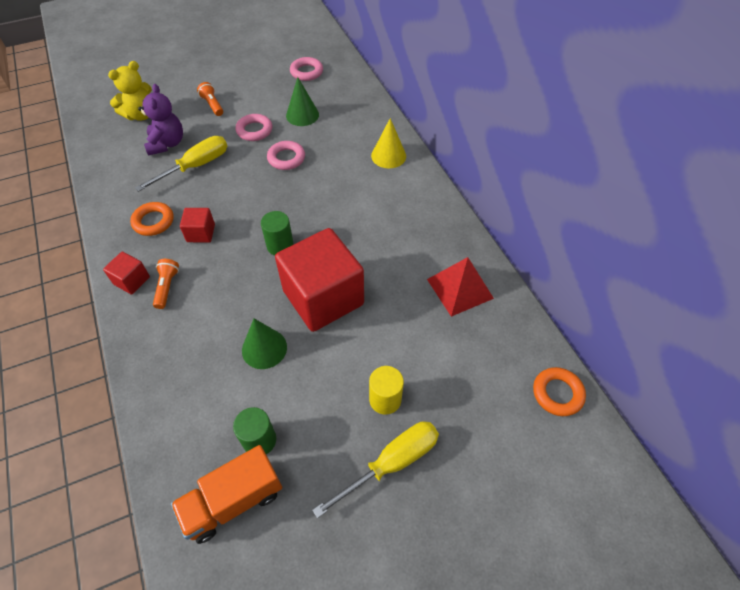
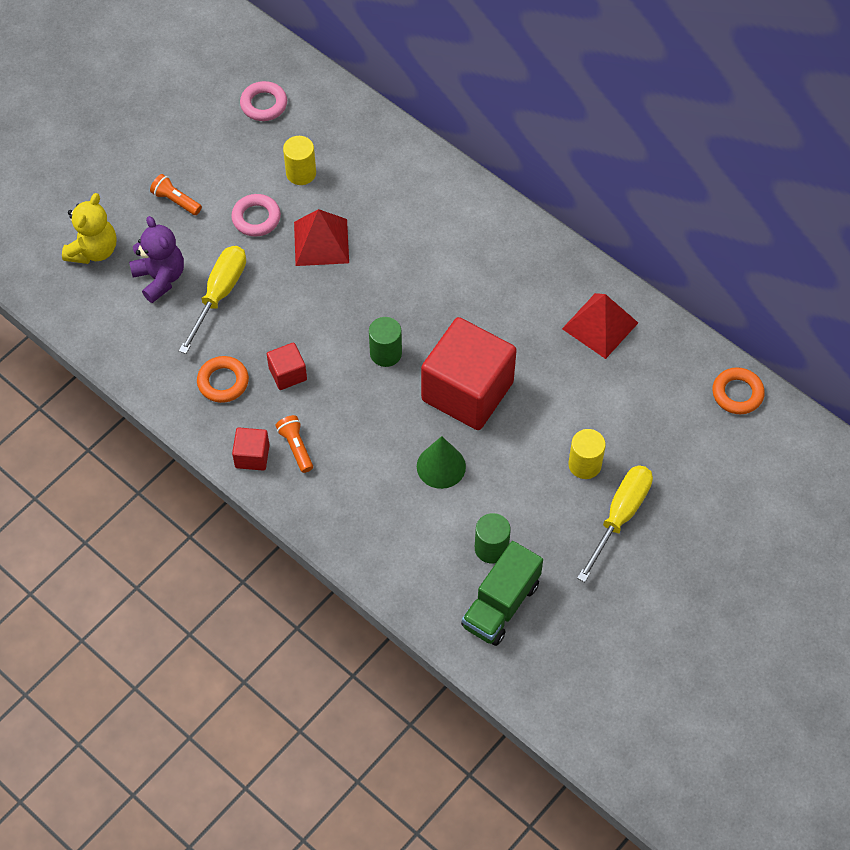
camera: 25 degrees left, 5 degrees up
orange truck [171,445,282,544] -> green truck [461,541,543,646]
pink ring [267,141,305,170] -> red pyramid [294,209,349,266]
green cone [286,77,319,126] -> yellow cylinder [283,136,316,185]
yellow cone [371,118,406,168] -> none

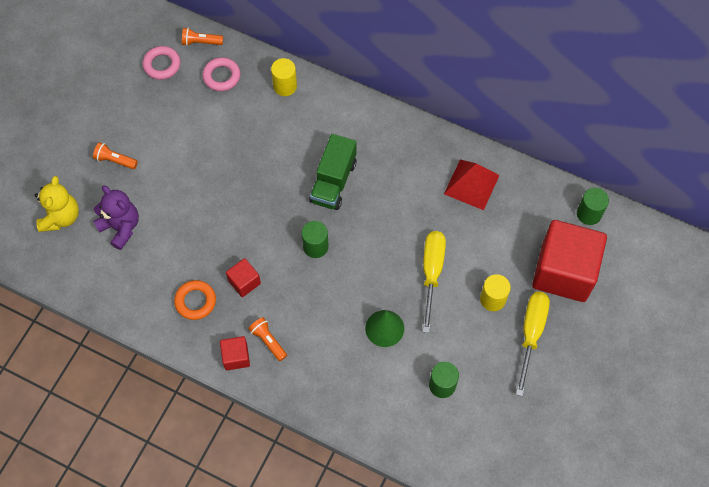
camera: 15 degrees left, 5 degrees up
yellow screwdriver [179,246,246,354] -> yellow screwdriver moved to [423,231,446,333]
pink ring [231,194,281,236] -> pink ring moved to [202,57,240,91]
yellow cylinder [283,136,316,185] -> yellow cylinder moved to [271,58,297,96]
red pyramid [294,209,349,266] -> none
red cube [421,317,517,430] -> red cube moved to [532,220,607,302]
green truck [461,541,543,646] -> green truck moved to [310,134,357,210]
orange ring [713,367,765,414] -> green cylinder [577,188,609,225]
none -> orange flashlight [182,28,223,46]

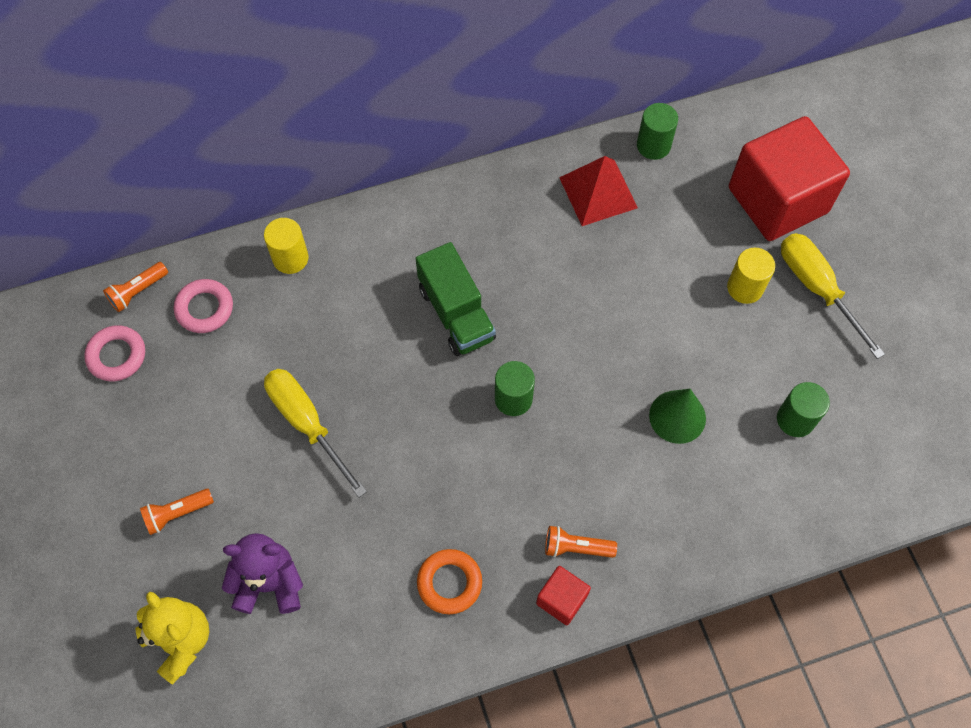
camera: 45 degrees left, 0 degrees up
red cube [226,258,261,297] -> none
yellow screwdriver [423,231,446,333] -> yellow screwdriver moved to [264,369,367,498]
green cylinder [577,188,609,225] -> green cylinder moved to [637,103,678,160]

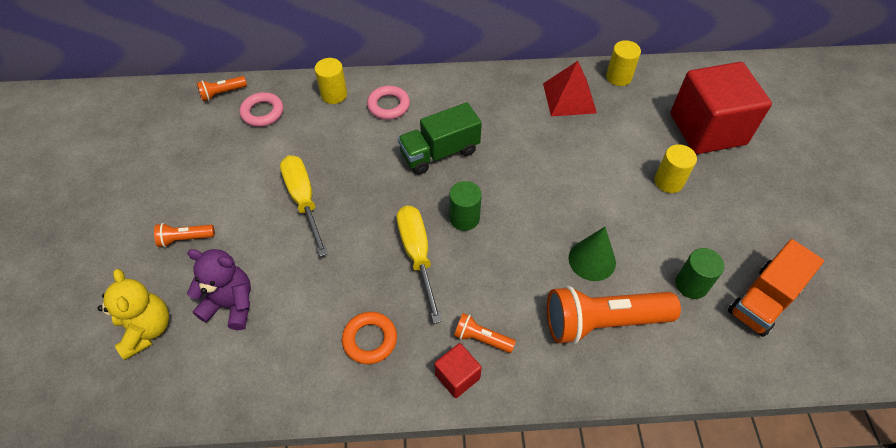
camera: 15 degrees right, 10 degrees down
pink ring [84,325,145,381] -> pink ring moved to [367,86,410,120]
green truck [416,242,496,356] -> green truck turned 75 degrees clockwise [398,102,482,175]
green cylinder [637,103,678,160] -> yellow cylinder [606,40,641,86]
yellow screwdriver [781,233,885,359] -> yellow screwdriver moved to [397,205,442,324]
none -> orange flashlight [547,286,681,344]
none -> orange truck [728,239,824,337]

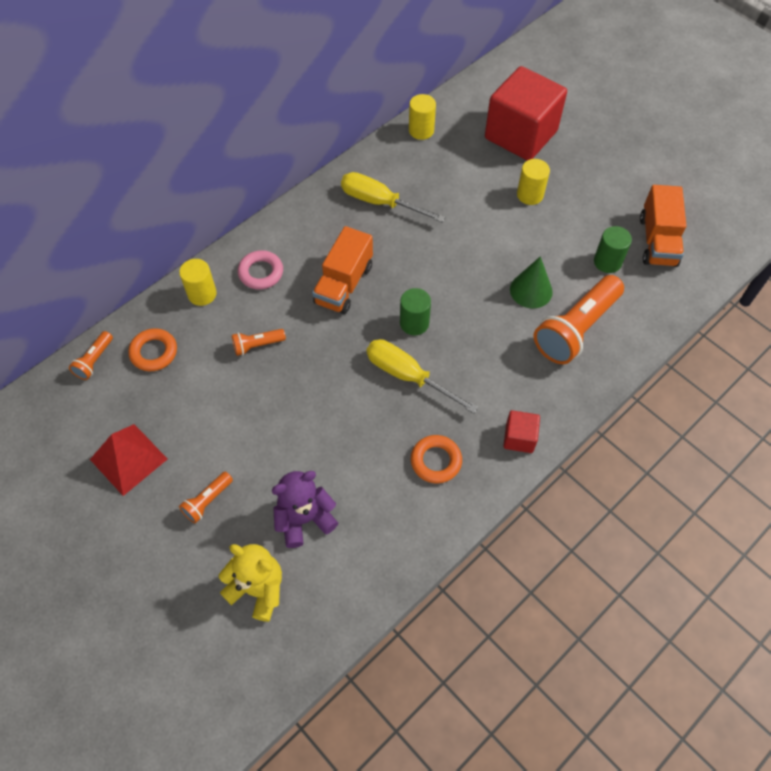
camera: 40 degrees left, 5 degrees up
pink ring [239,92,283,127] -> orange ring [128,328,177,371]
yellow screwdriver [280,155,328,257] -> yellow screwdriver moved to [341,172,445,222]
green truck [398,102,482,175] -> orange truck [312,226,373,314]
orange flashlight [454,313,516,353] -> orange flashlight moved to [232,329,286,356]
red pyramid [543,61,597,117] -> red pyramid moved to [90,424,168,496]

